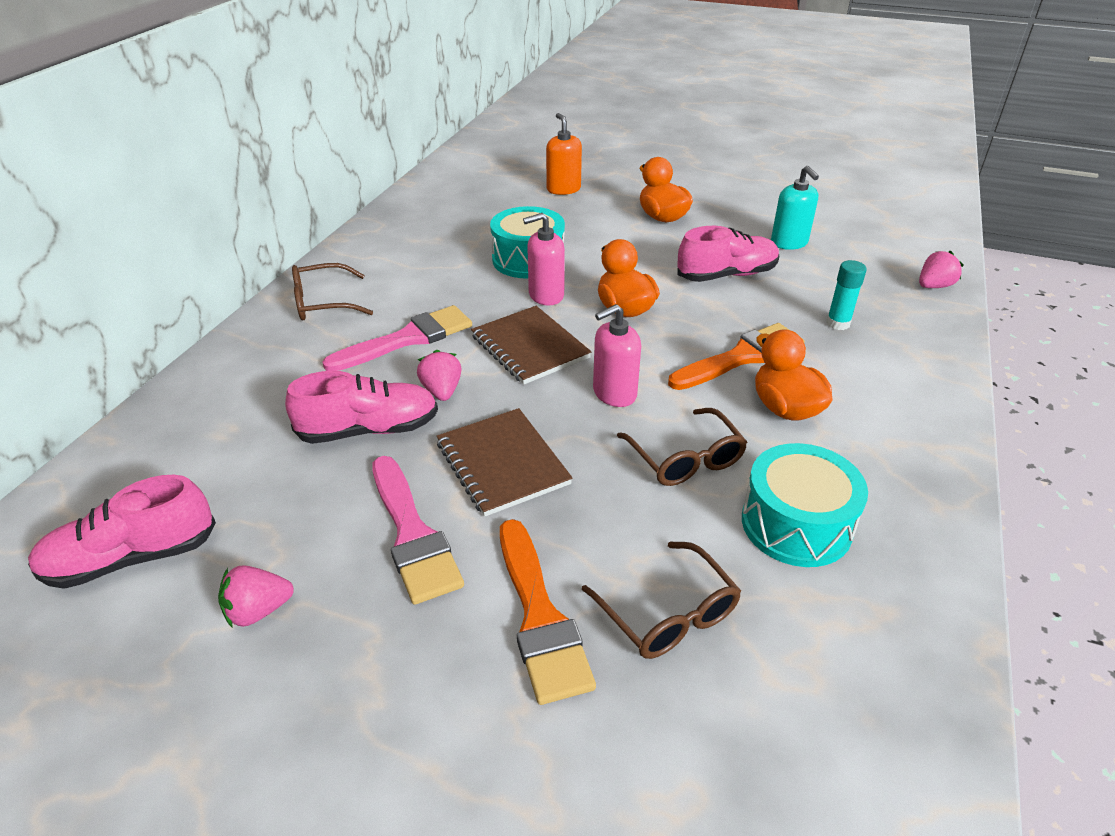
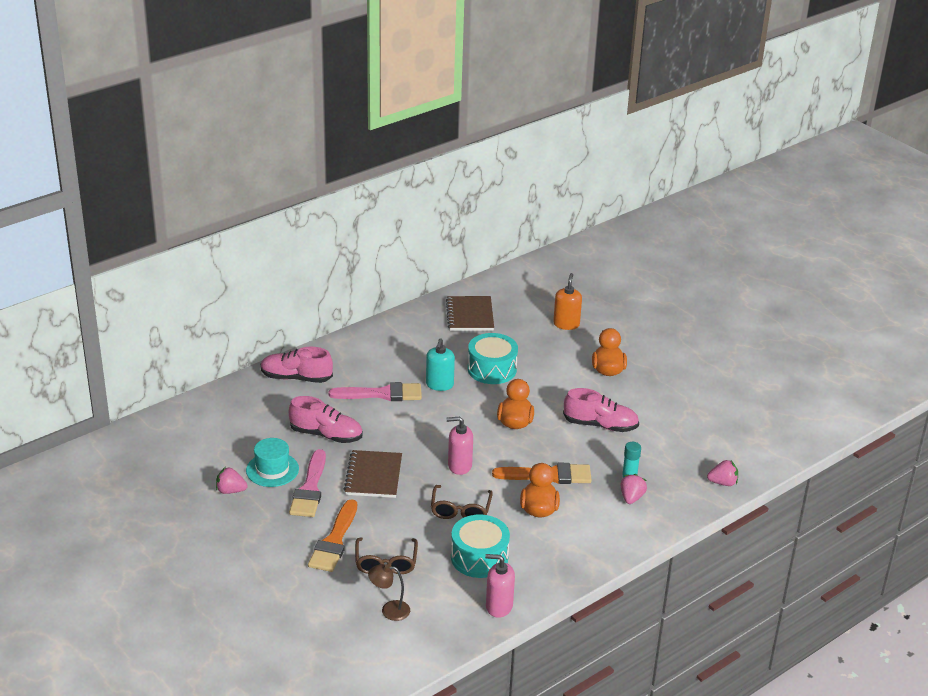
camera: 30 degrees right, 5 degrees down
pink shoe [28,475,216,589] -> pink shoe moved to [261,347,333,383]
brown glasses [292,263,373,321] -> none
pink strawberry [417,350,462,401] -> pink strawberry moved to [620,474,647,504]
brown notebook [471,306,592,384] -> brown notebook moved to [446,296,494,331]
pink soap dispenser [523,213,565,305] -> pink soap dispenser moved to [485,554,515,618]
turquoise soap dispenser [771,166,819,250] -> turquoise soap dispenser moved to [426,338,455,391]
none -> turquoise hat [246,438,299,487]
none -> brown lamp [368,564,410,621]

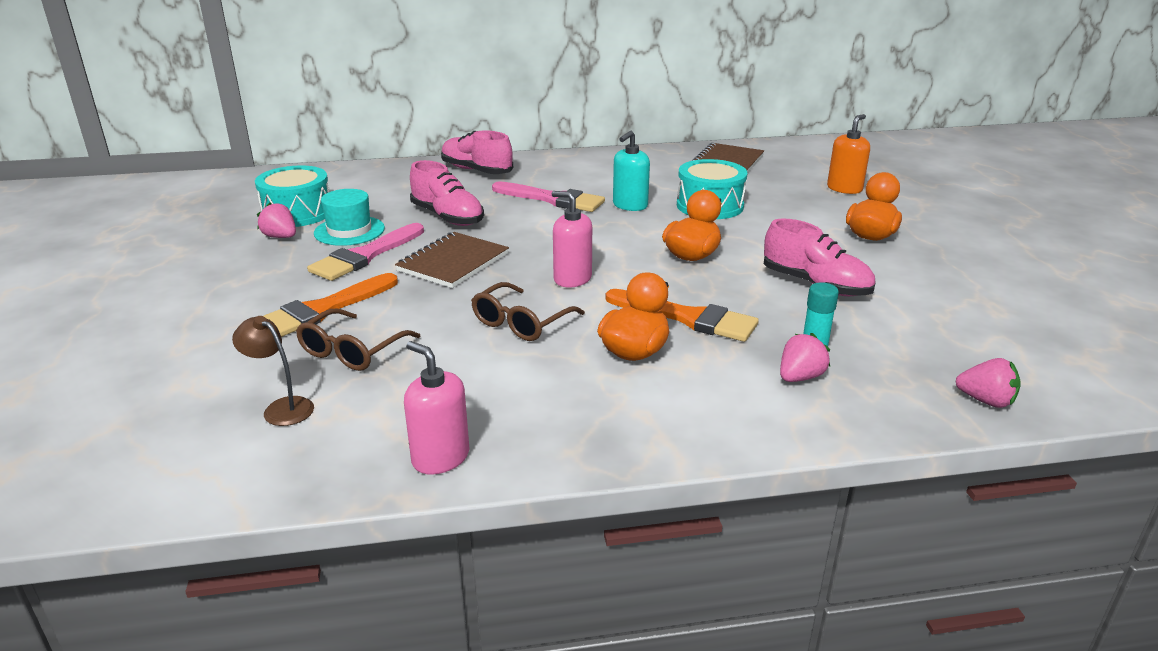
camera: 30 degrees right, 5 degrees down
turquoise drum [451,514,510,578] -> turquoise drum moved to [255,165,330,227]

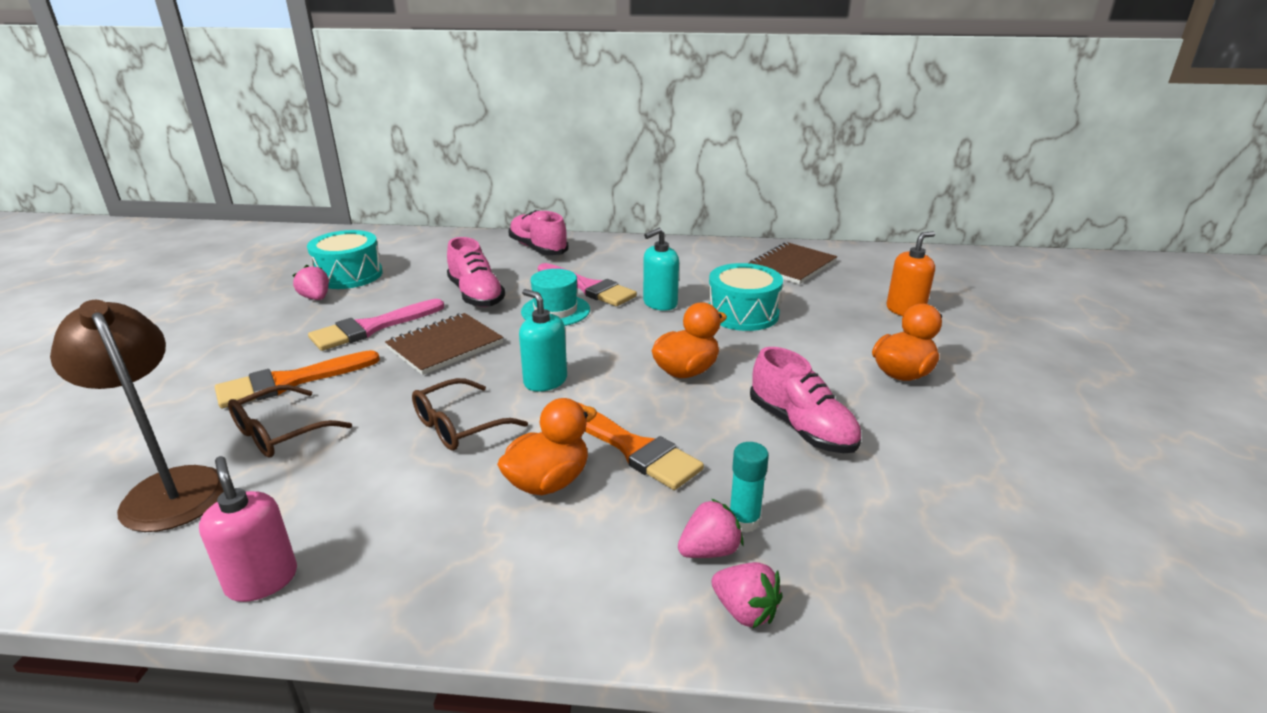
camera: 15 degrees right, 0 degrees up
brown lamp [232,316,314,426] -> brown lamp [50,300,224,532], size x1.94
turquoise hat [314,189,385,246] -> turquoise hat moved to [521,269,590,326]
pink soap dispenser [552,191,592,288] -> turquoise soap dispenser [519,289,567,392]
pink strawberry [955,358,1021,408] -> pink strawberry moved to [711,562,783,629]

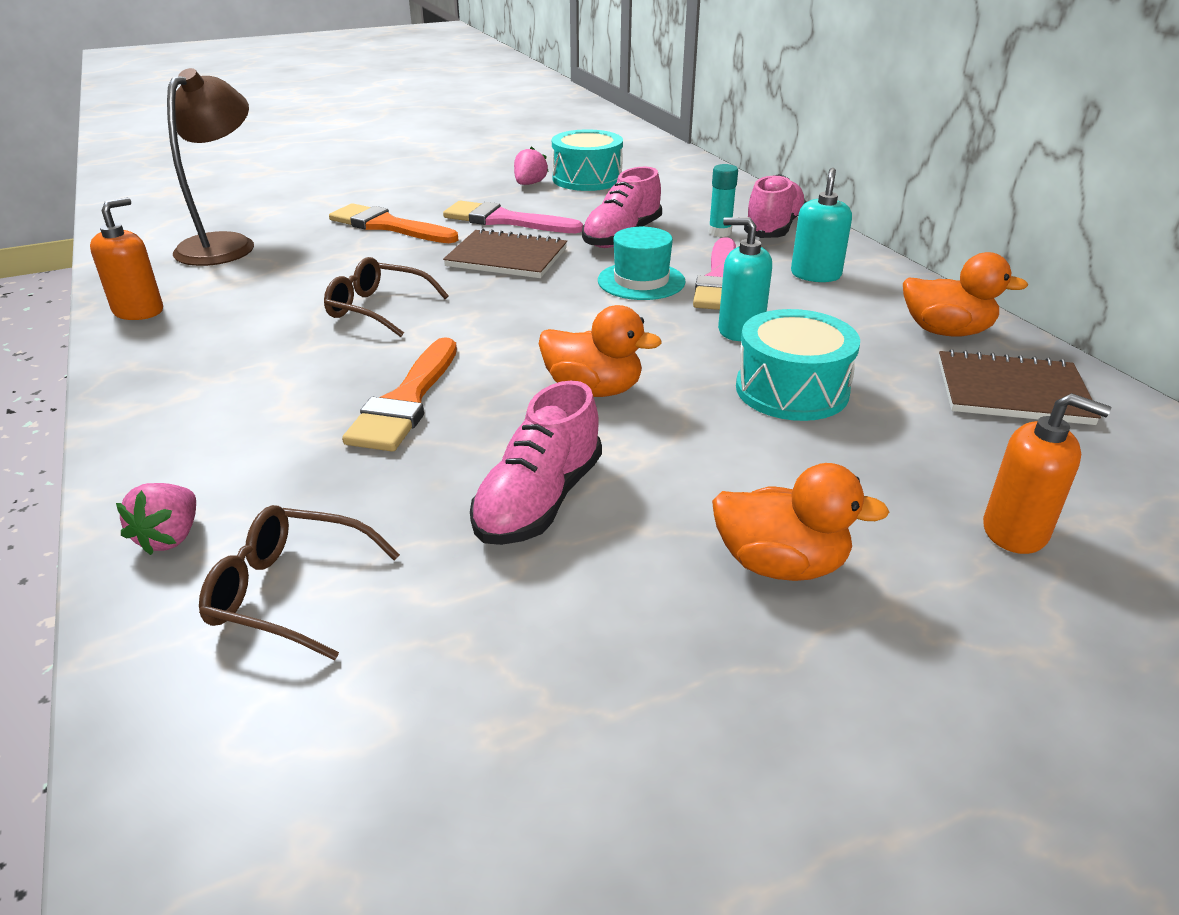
camera: 60 degrees right, 5 degrees up
pink soap dispenser [199,456,297,602] -> orange soap dispenser [90,197,163,320]
brown glasses [228,385,352,458] -> brown glasses moved to [199,505,400,660]
orange duck [497,398,597,495] -> orange duck moved to [903,252,1028,337]
turquoise soap dispenser [519,289,567,392] -> turquoise soap dispenser moved to [791,168,852,282]
pink strawberry [678,498,744,558] -> none
turquoise glue stick [730,442,769,533] -> turquoise glue stick moved to [708,164,738,237]

